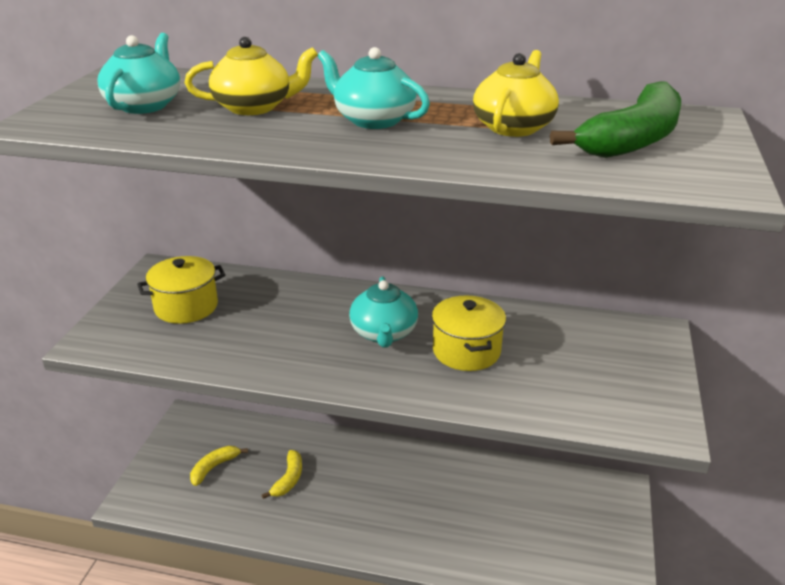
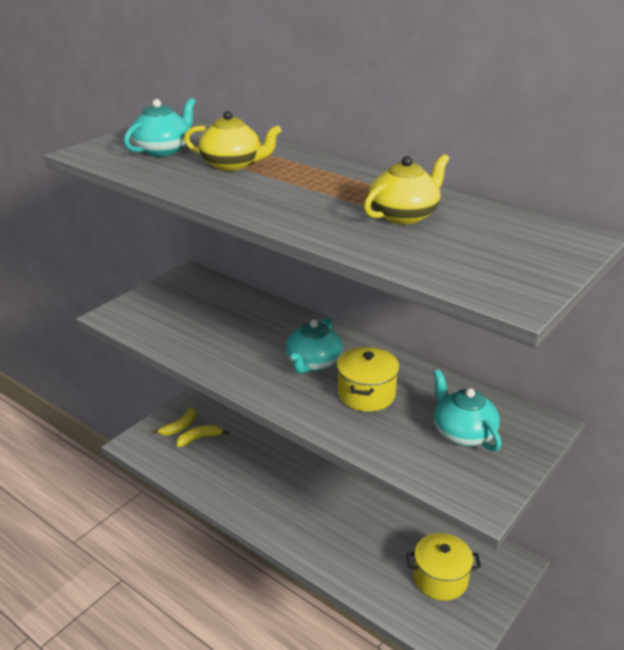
camera: 25 degrees right, 0 degrees up
yellow pot [137,256,225,324] -> yellow pot moved to [406,533,481,601]
yellow banana [262,450,302,499] -> yellow banana moved to [152,407,196,436]
turquoise teapot [318,47,430,129] -> turquoise teapot moved to [433,369,501,451]
green banana [550,81,681,158] -> none

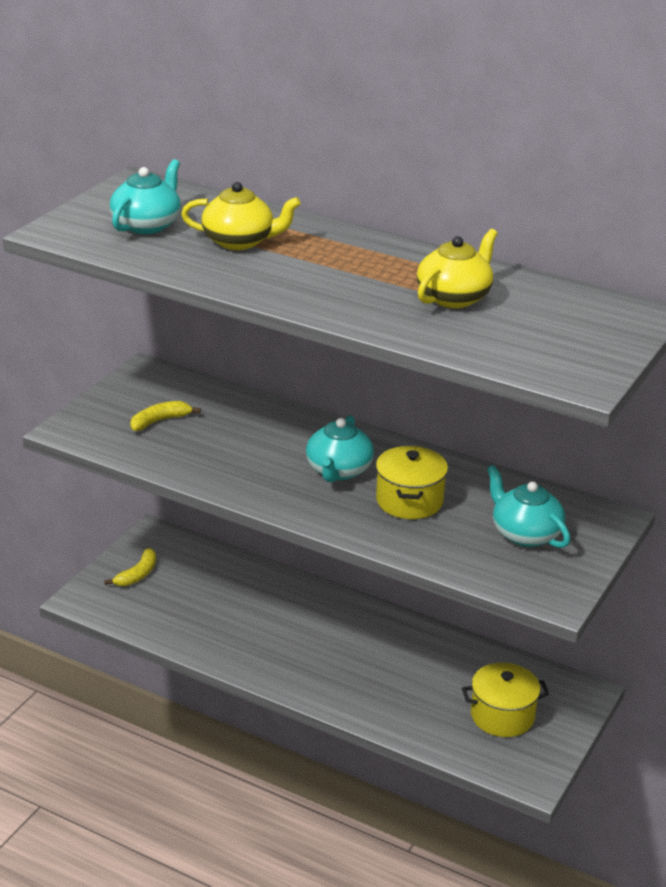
camera: 10 degrees left, 0 degrees up
yellow banana [176,425,229,447] -> yellow banana moved to [130,401,201,431]

